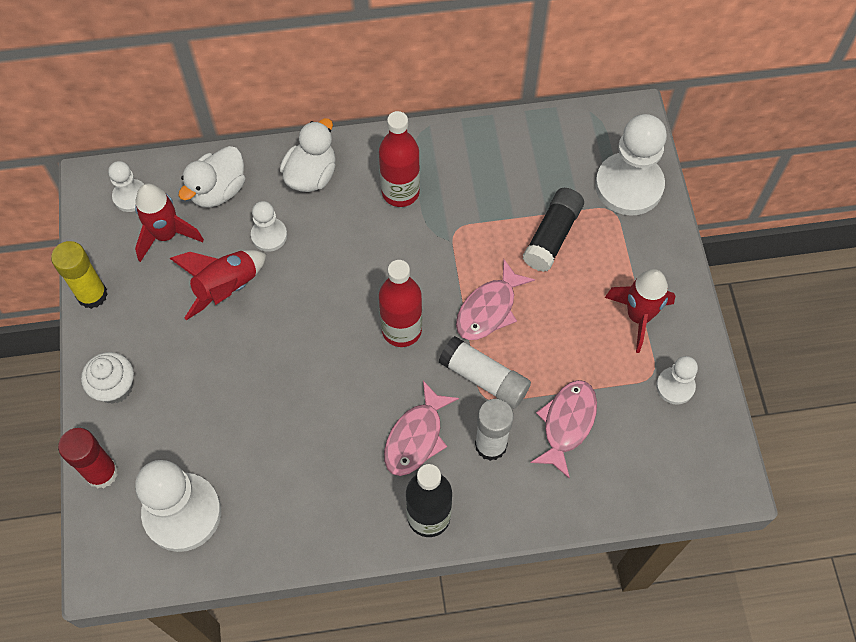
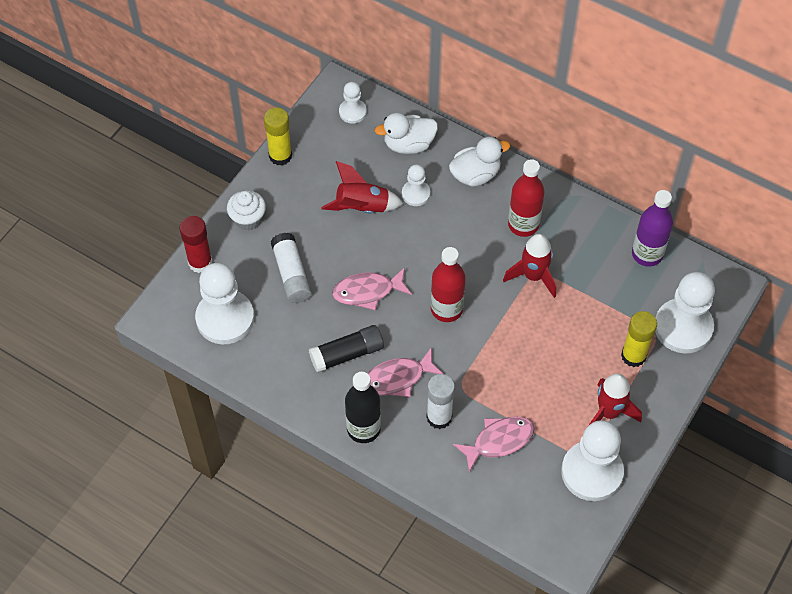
camera: 40 degrees right, 5 degrees down
red rocket [135,184,204,262] -> red rocket moved to [503,234,556,298]
white glue stick [439,336,531,409] -> white glue stick moved to [271,233,312,303]
pink fish [456,259,535,340] -> pink fish moved to [332,267,412,310]
black glue stick [523,188,584,272] -> black glue stick moved to [309,325,384,373]
white pawn [656,356,698,405] -> white pawn [561,420,624,501], size x1.93
none -> yellow glue stick [621,311,657,367]
none -> purple bottle [632,190,673,267]

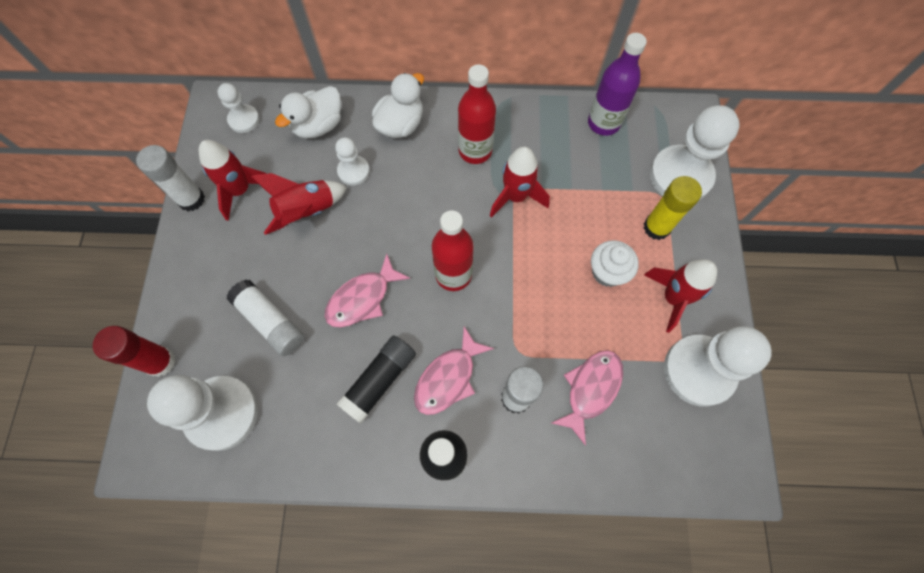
camera: 30 degrees left, 10 degrees up
white cupcake [227,190,266,231] -> white cupcake moved to [591,240,639,287]
yellow glue stick [264,107,292,166] -> white glue stick [136,145,205,211]
none -> red rocket [199,140,266,221]

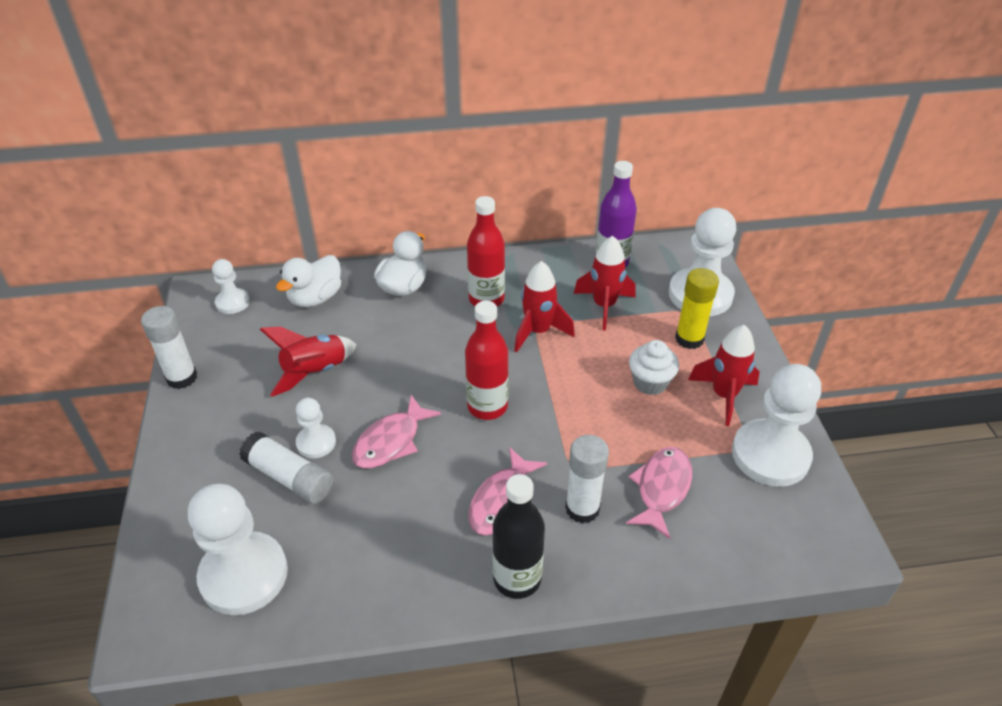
camera: 10 degrees left, 25 degrees down
red glue stick [93,326,175,377] -> none
red rocket [199,140,266,221] -> red rocket moved to [574,236,635,331]
white pawn [335,137,370,185] -> white pawn moved to [296,398,336,458]
black glue stick [337,335,416,423] -> none

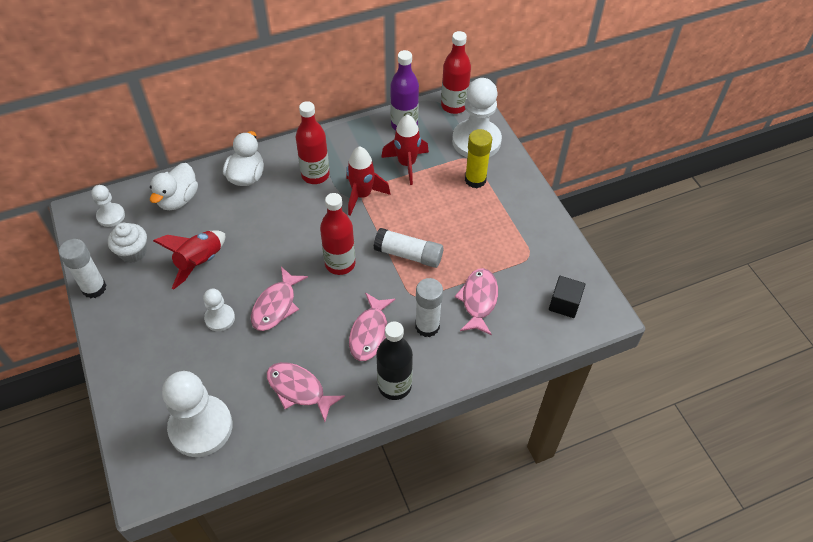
camera: 15 degrees left, 10 degrees up
white glue stick [239,431,333,504] -> white glue stick moved to [374,228,443,268]
white cupcake [629,340,679,395] -> white cupcake moved to [108,223,147,263]
red rocket [688,325,760,426] -> none
white pawn [732,364,821,487] -> none
none -> pink fish [267,362,345,422]
none -> red bottle [441,31,471,114]
none -> black cube [549,276,586,318]

